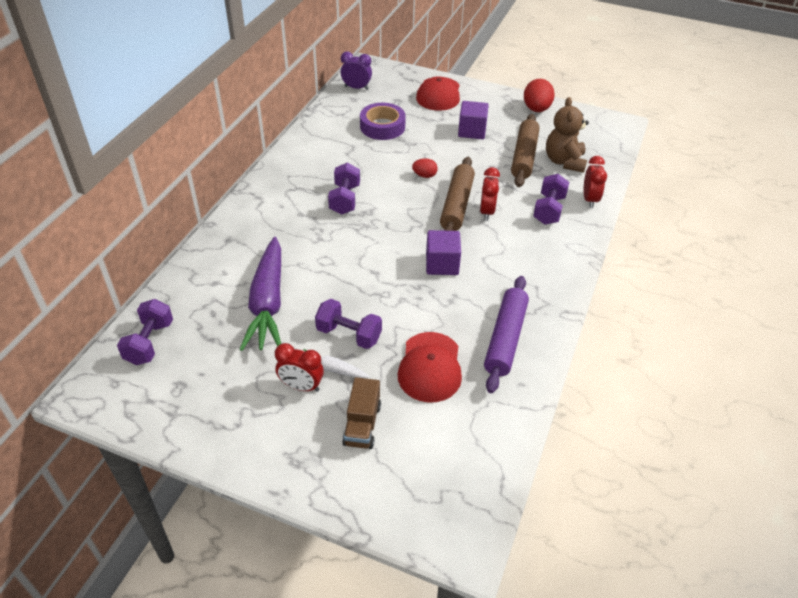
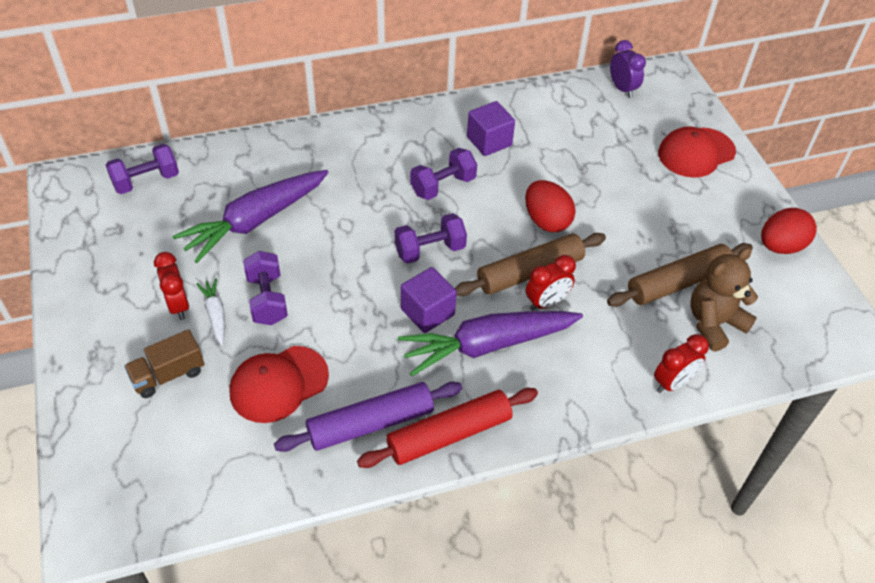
camera: 50 degrees right, 5 degrees up
purple tape [360,103,406,140] -> none
red egg [412,158,438,178] -> red egg [525,180,575,232], size x1.77
purple cube [458,101,489,139] -> purple cube moved to [467,101,515,156]
purple dumbbell [533,174,569,225] -> purple dumbbell moved to [394,213,467,264]
none -> red rolling pin [357,388,538,468]
none -> purple carrot [398,311,583,376]

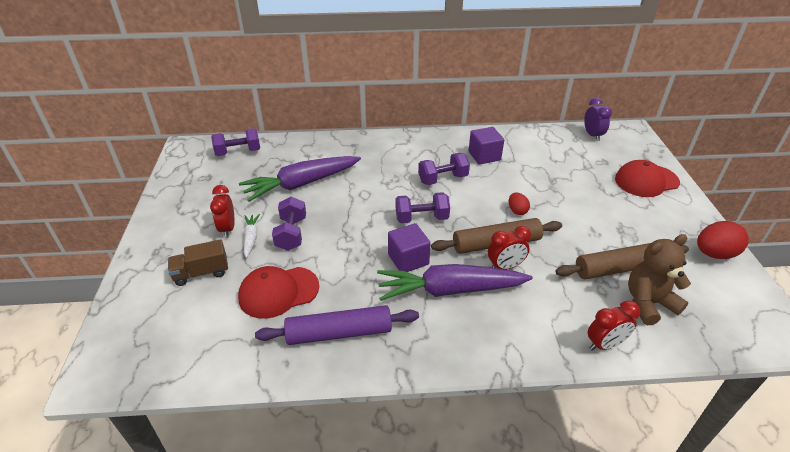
camera: 15 degrees right, 10 degrees down
red rolling pin [357,388,538,468] -> none
red egg [525,180,575,232] -> red egg [509,193,530,215], size x0.56

